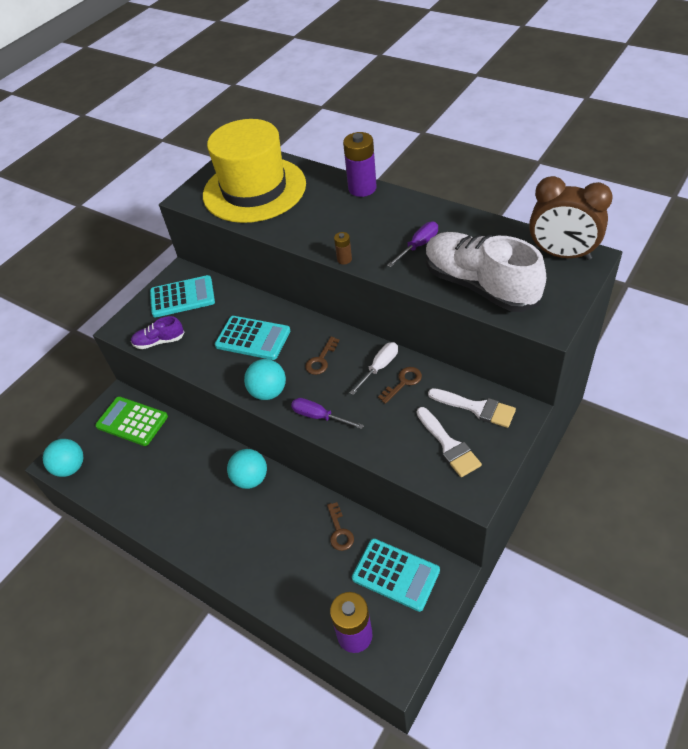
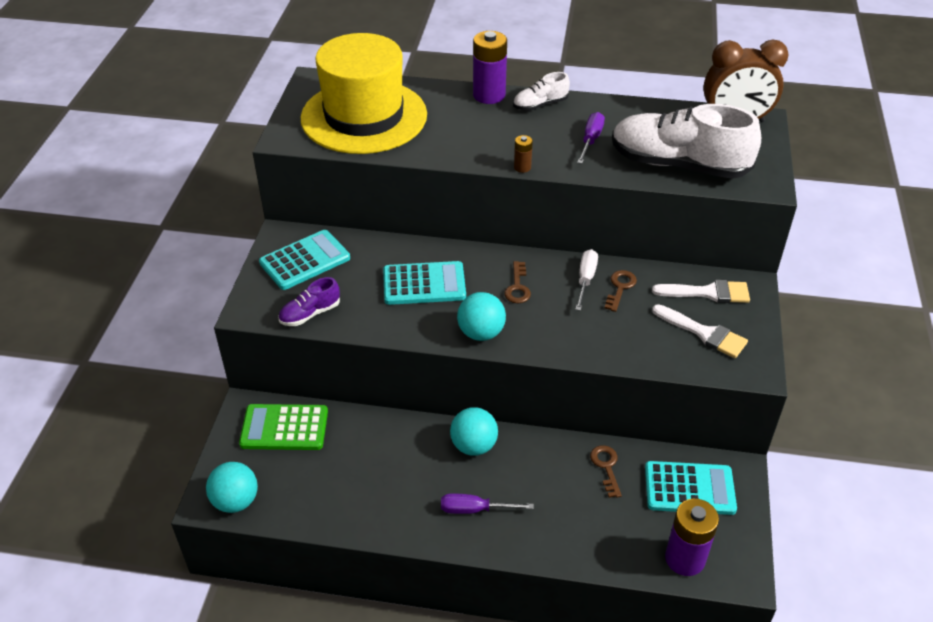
camera: 30 degrees left, 5 degrees down
purple screwdriver [291,398,364,429] -> purple screwdriver moved to [441,493,534,514]
brown key [327,502,354,551] -> brown key turned 150 degrees counterclockwise [590,445,622,498]
none -> white shoe [513,72,570,111]

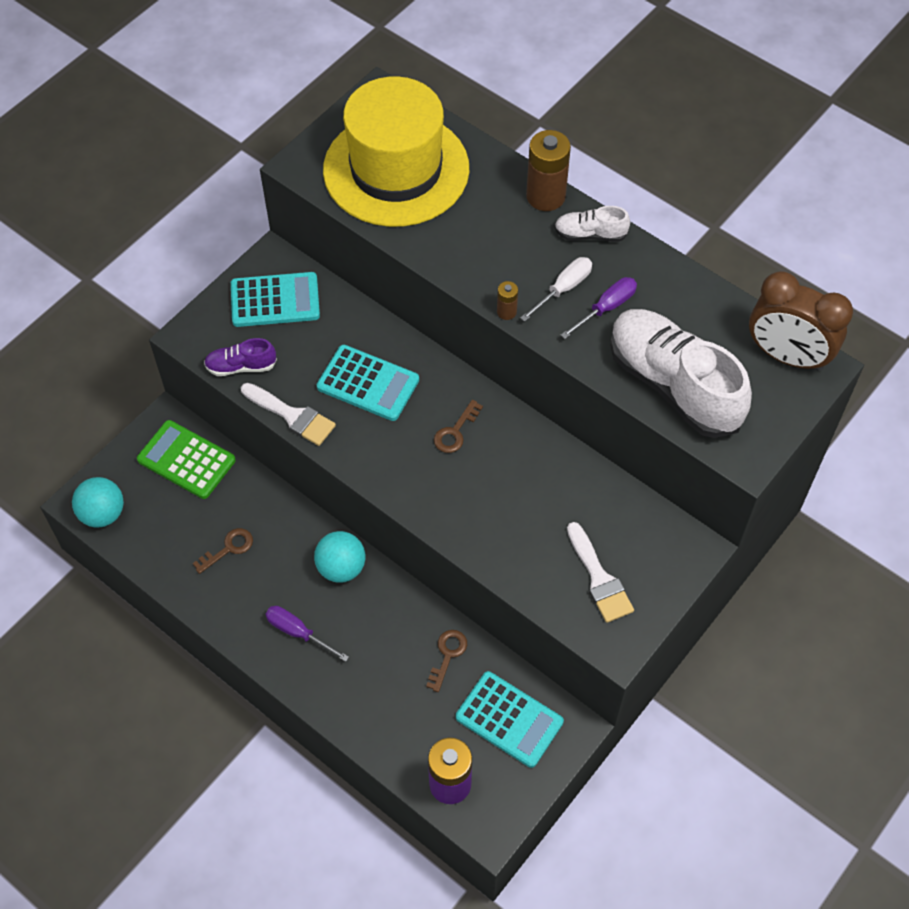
camera: 30 degrees right, 15 degrees up
turquoise ball [457,292,506,341] -> none
purple battery [473,31,507,104] -> brown battery [526,130,571,211]
white screwdriver [575,249,598,311] -> white screwdriver moved to [520,257,592,322]
brown key [605,270,637,312] -> brown key moved to [193,528,253,574]
white brush [652,280,750,303] -> white brush moved to [241,383,336,446]

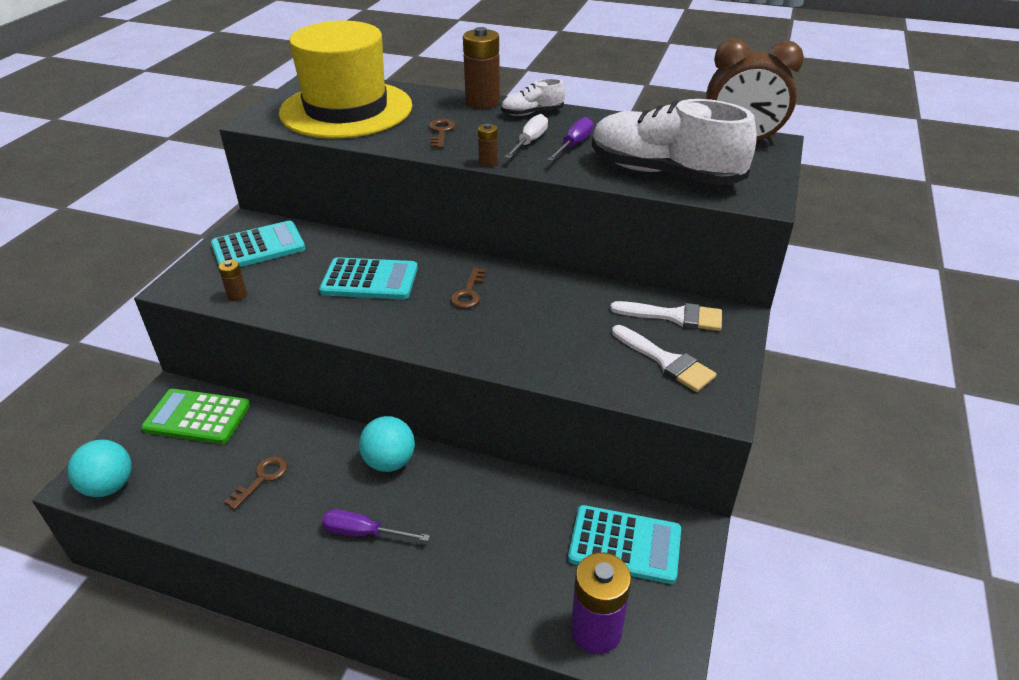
camera: 20 degrees left, 20 degrees down
purple shoe [204,338,277,376] -> brown battery [219,260,247,301]
white brush [241,383,336,446] -> white brush moved to [610,301,722,331]
brown key [426,630,467,692] -> brown key moved to [429,119,456,148]

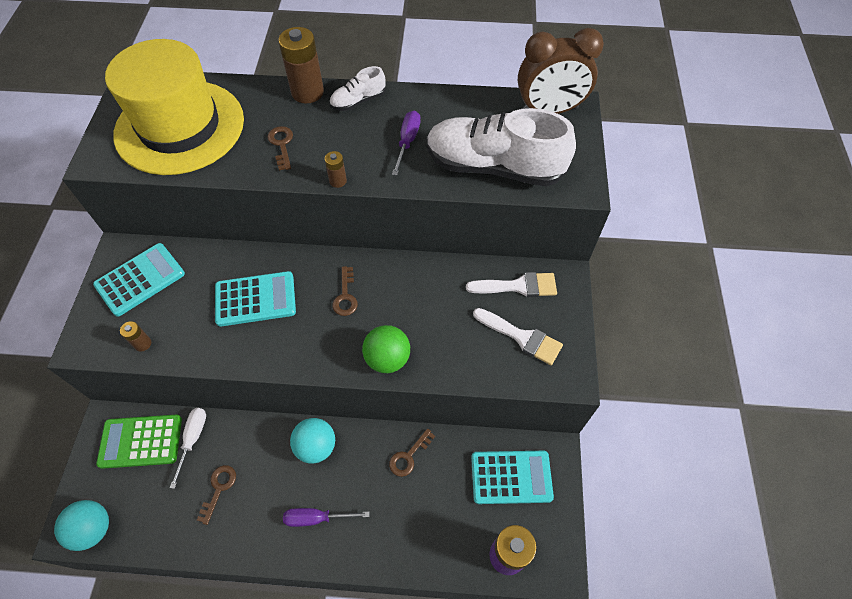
camera: 15 degrees left, 20 degrees up
white screwdriver [505,114,548,159] -> white screwdriver moved to [170,408,206,489]
none -> green ball [362,325,410,373]
none -> brown key [389,428,435,477]

